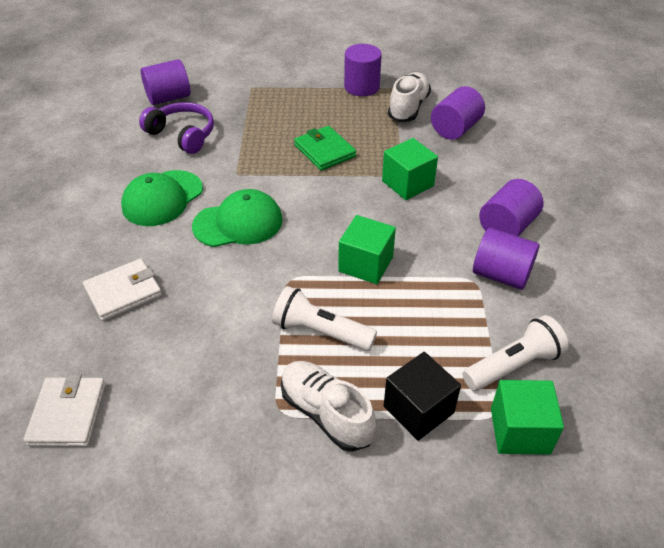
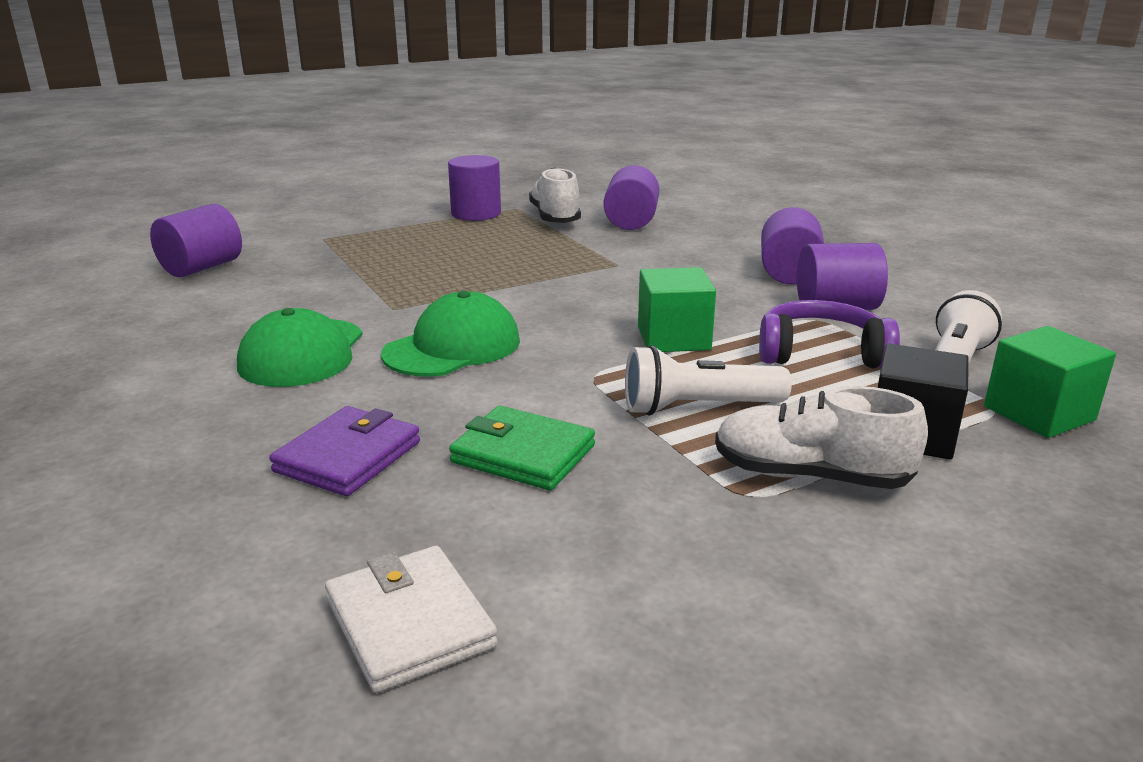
camera: 30 degrees left, 20 degrees down
white wallet [83,258,162,321] -> purple wallet [269,406,420,496]
purple headphones [139,102,214,154] -> purple headphones moved to [759,300,900,368]
green wallet [294,126,356,171] -> green wallet moved to [449,406,595,490]
green cube [382,138,438,200] -> none

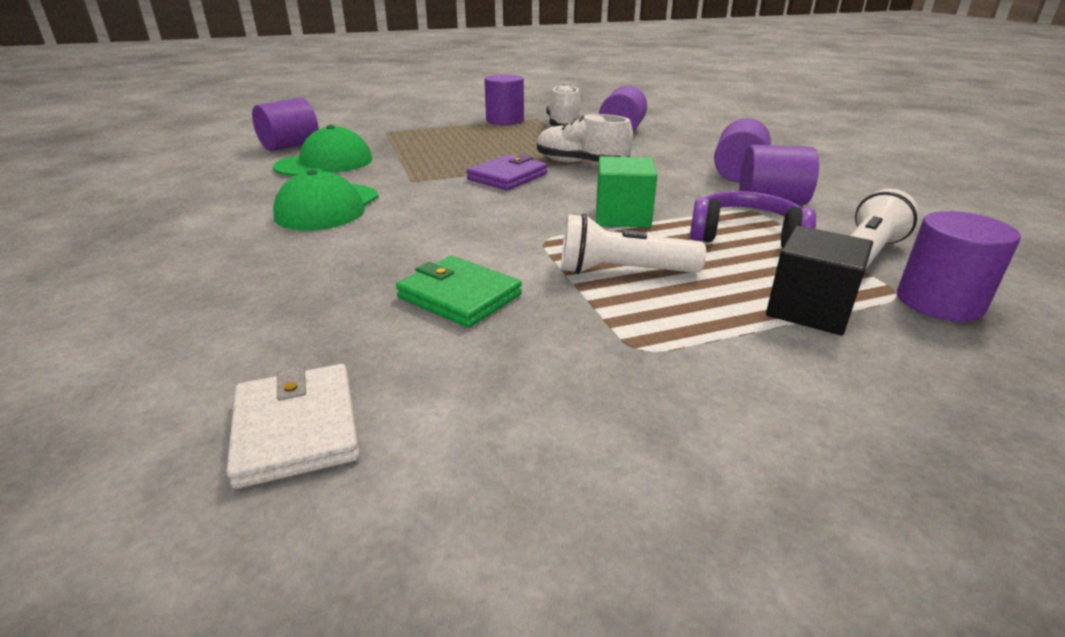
camera: 10 degrees right, 5 degrees up
purple wallet [269,406,420,496] -> purple wallet moved to [466,154,548,190]
green cap [381,291,520,377] -> green cap moved to [273,125,372,176]
white shoe [715,386,928,489] -> white shoe moved to [537,114,633,162]
green cube [984,326,1116,438] -> purple cylinder [897,211,1021,322]

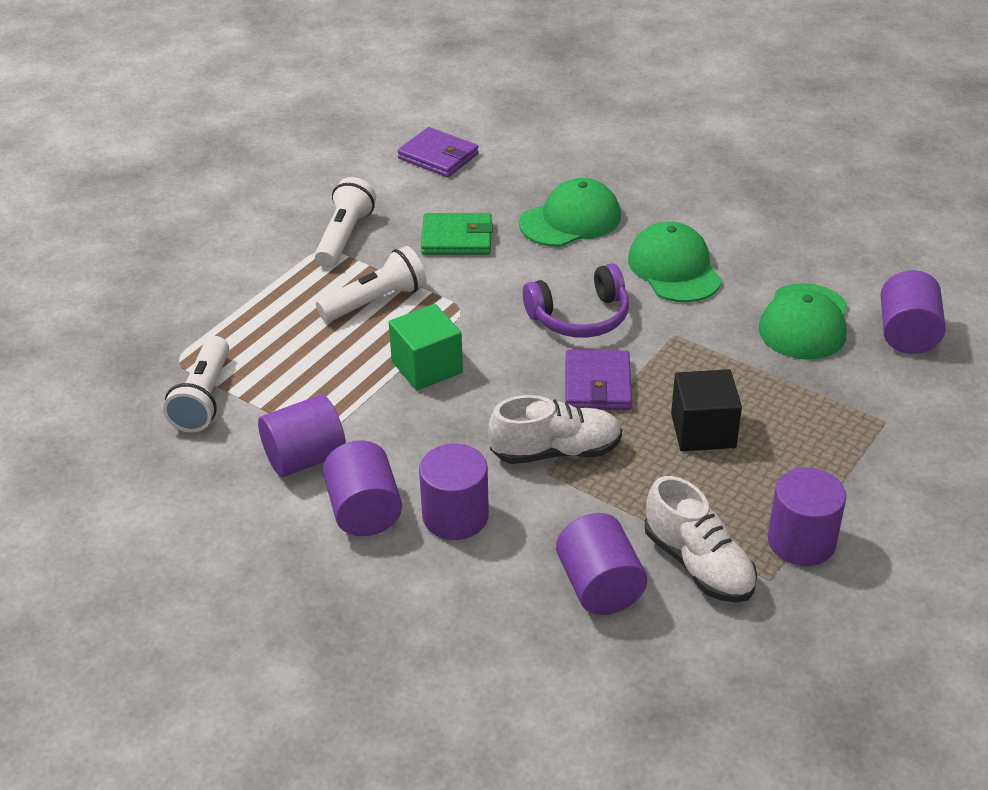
camera: 145 degrees right, 10 degrees up
white wallet [227,364,360,489] -> purple wallet [397,127,479,177]
purple headphones [690,191,816,248] -> purple headphones moved to [523,263,629,338]
black cube [766,226,873,335] -> black cube moved to [671,369,742,451]
purple cylinder [897,211,1021,322] -> purple cylinder moved to [419,444,489,540]
none -> white flashlight [314,177,376,268]
none -> green cap [519,178,621,247]

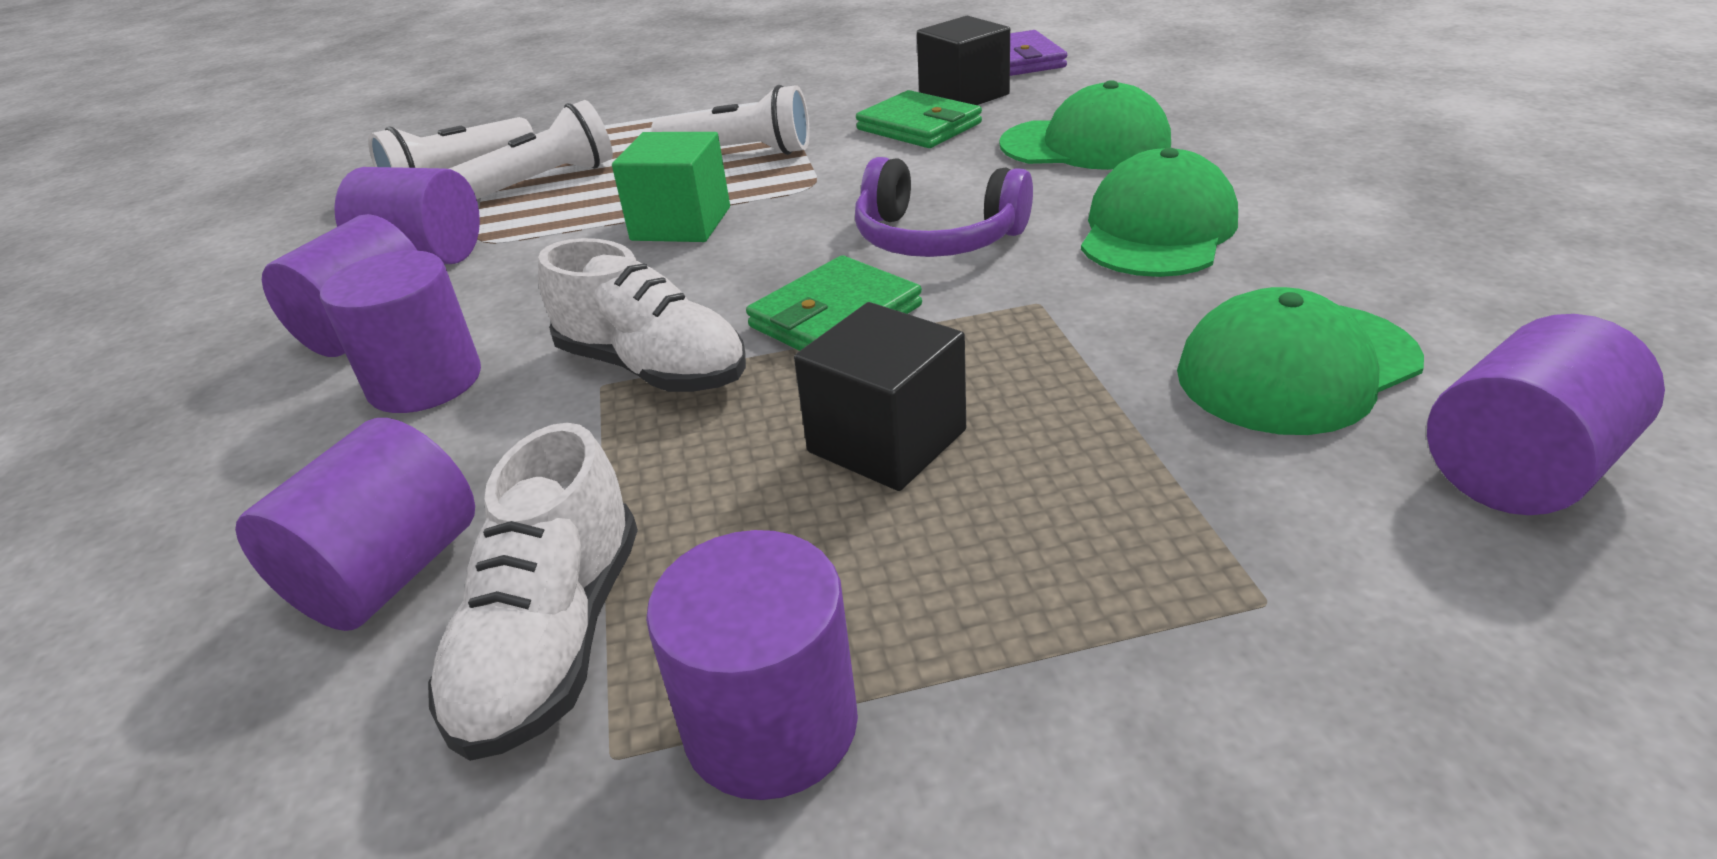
camera: 45 degrees right, 5 degrees down
white flashlight [314,177,376,268] -> white flashlight moved to [449,100,613,199]
purple wallet [566,350,632,410] -> green wallet [746,255,922,351]
none -> black cube [917,16,1010,105]

